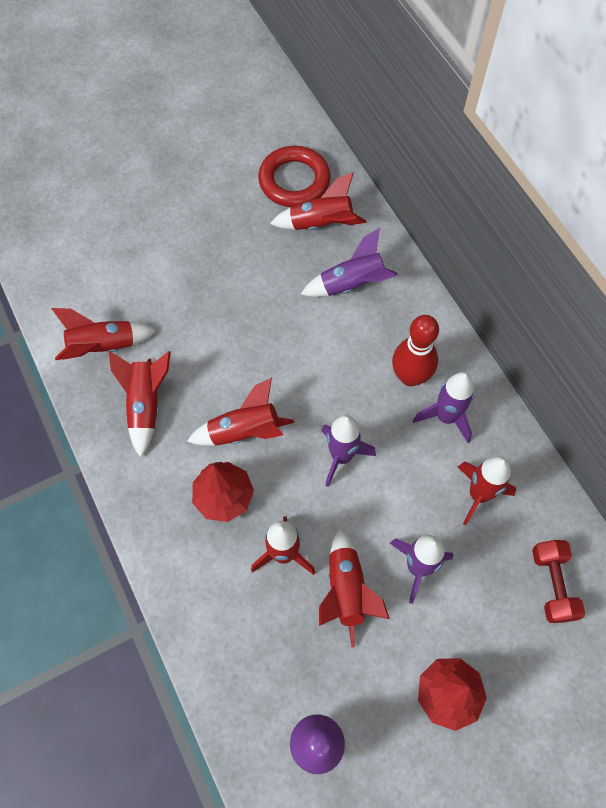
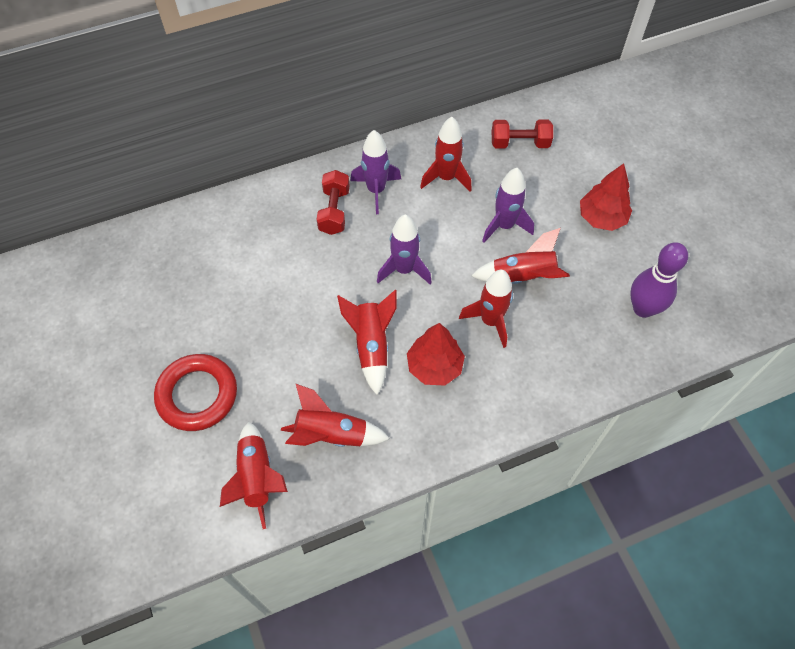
camera: 85 degrees left, 5 degrees down
red ring [258,146,331,207] -> red ring moved to [154,354,237,431]
red rocket [270,172,366,230] -> none
purple rocket [301,228,398,297] -> none
red bowling pin [392,315,439,386] -> red dumbbell [317,170,350,235]

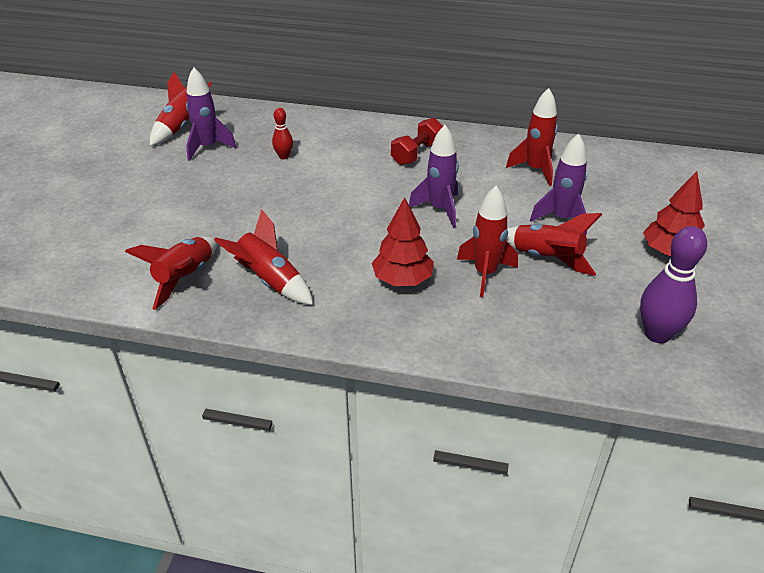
camera: 35 degrees right, 20 degrees down
red ring [154,354,237,431] -> none
red rocket [337,290,397,395] -> red rocket moved to [150,72,213,146]
purple rocket [350,130,401,214] -> purple rocket moved to [186,67,237,161]
red dumbbell [492,119,553,149] -> none
none -> red bowling pin [272,108,293,159]

